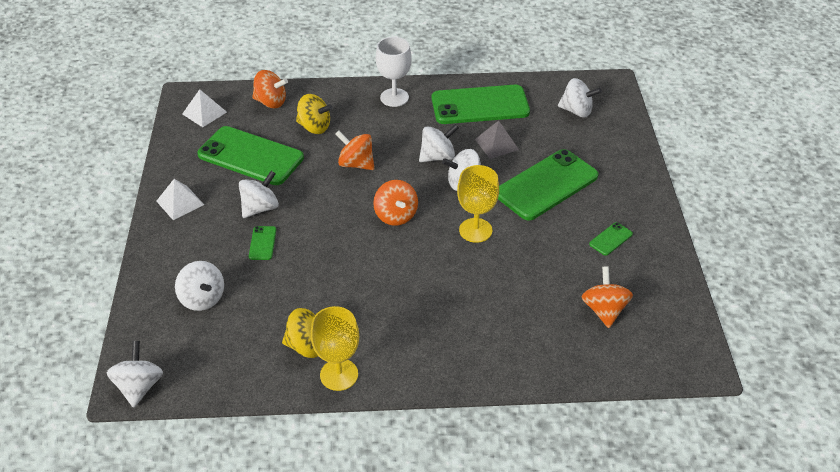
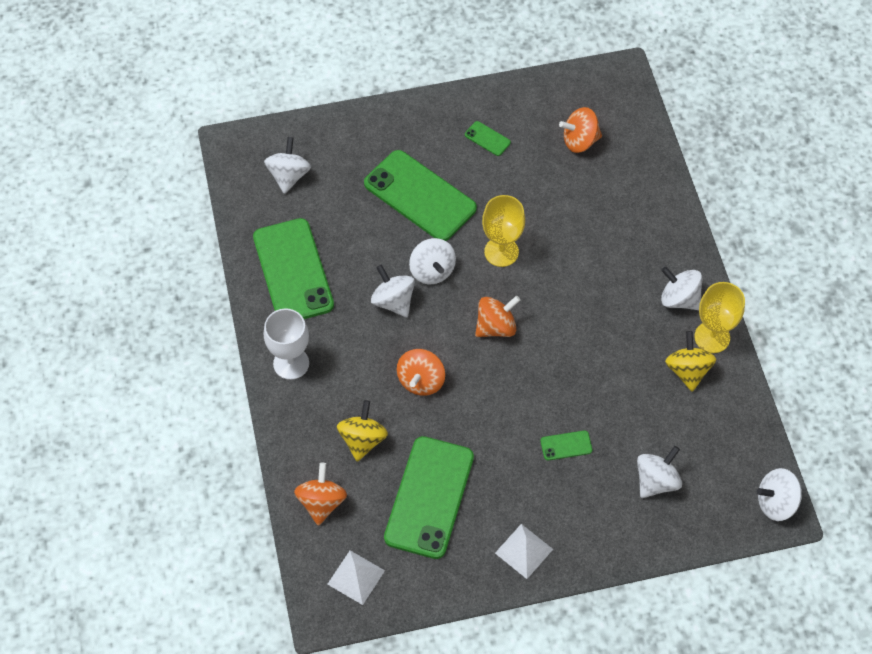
camera: 100 degrees left, 15 degrees up
white spinning top [239,171,279,218] -> white spinning top moved to [661,267,703,310]
grey pyramid [475,121,519,159] -> none

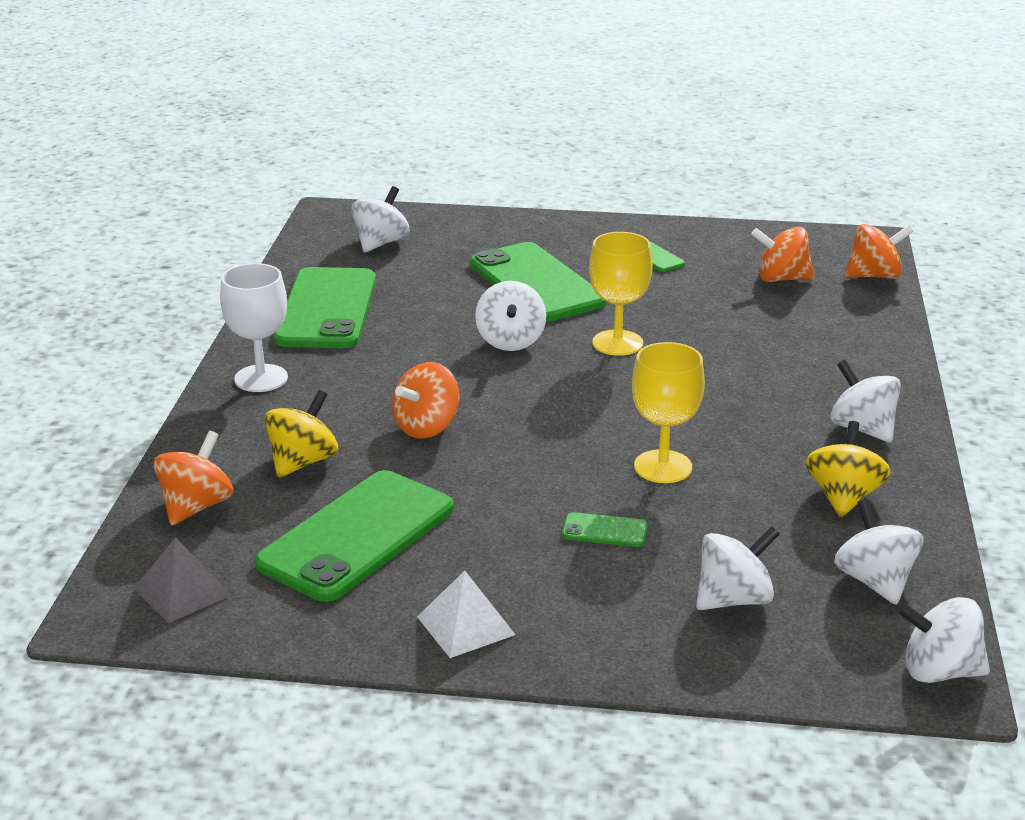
camera: 20 degrees right, 30 degrees down
white pyramid [327,551,385,605] -> grey pyramid [134,537,232,623]
white spinning top [371,264,415,317] -> white spinning top moved to [834,499,924,605]
orange spinning top [475,296,520,337] -> orange spinning top moved to [845,224,914,279]
yellow goblet [694,282,745,353] -> yellow goblet moved to [632,342,705,483]

